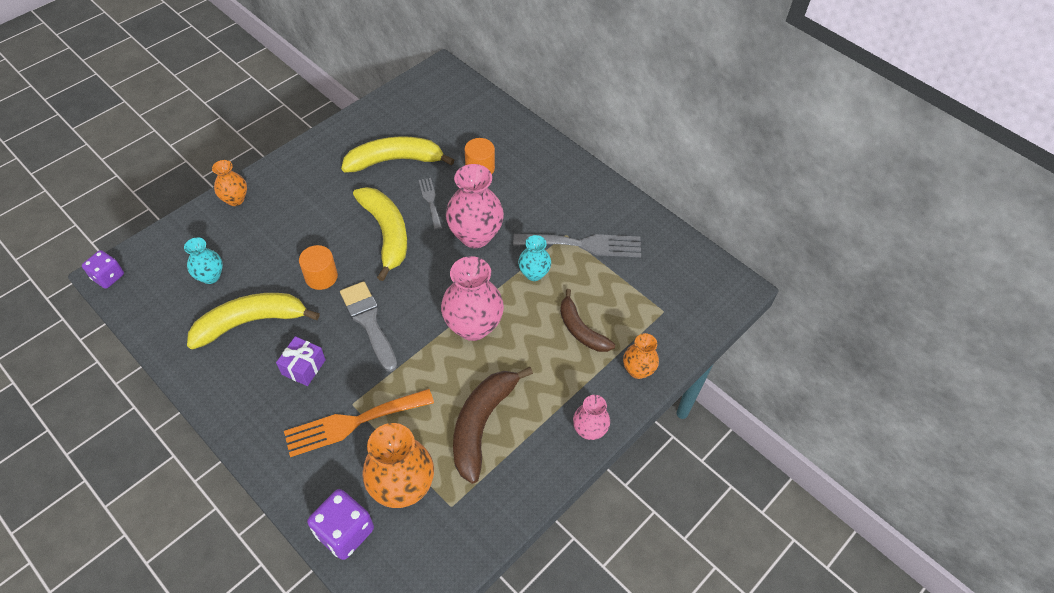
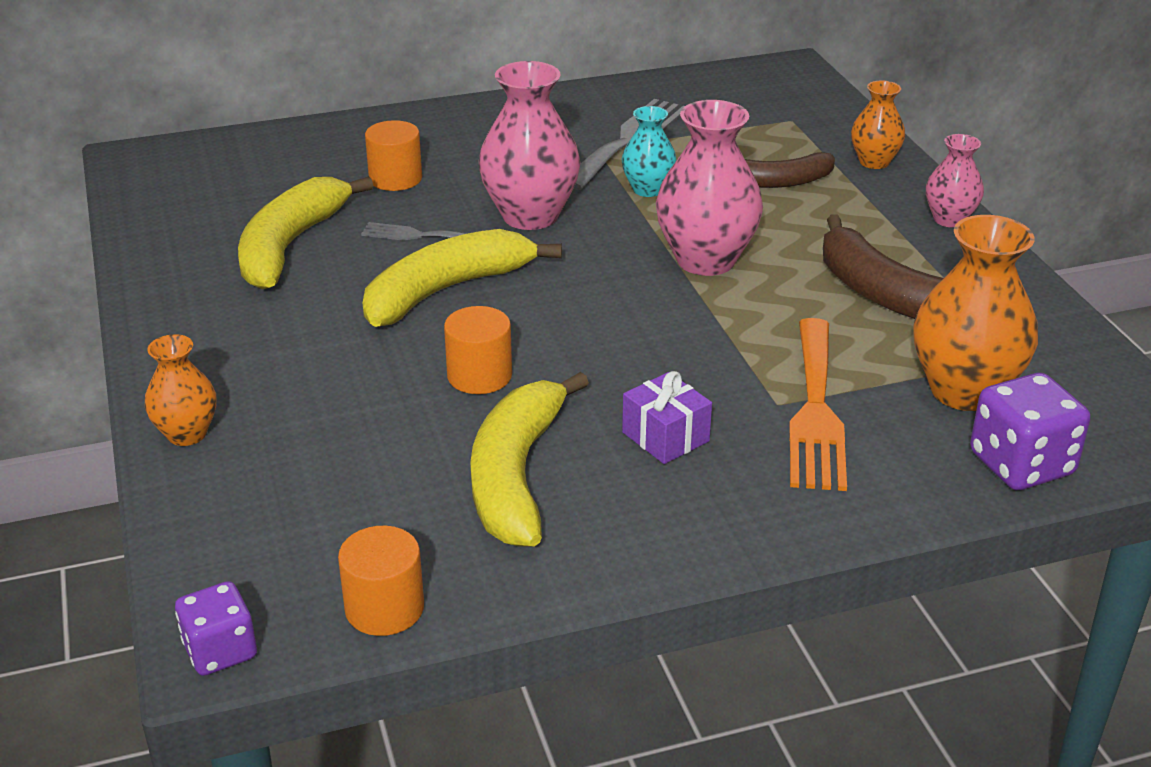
camera: 60 degrees left, 20 degrees down
turquoise vase [184,237,223,284] -> none
grey brush [340,281,397,372] -> none
yellow banana [353,187,407,281] -> yellow banana turned 45 degrees counterclockwise [363,229,562,327]
none -> orange cylinder [338,526,424,636]

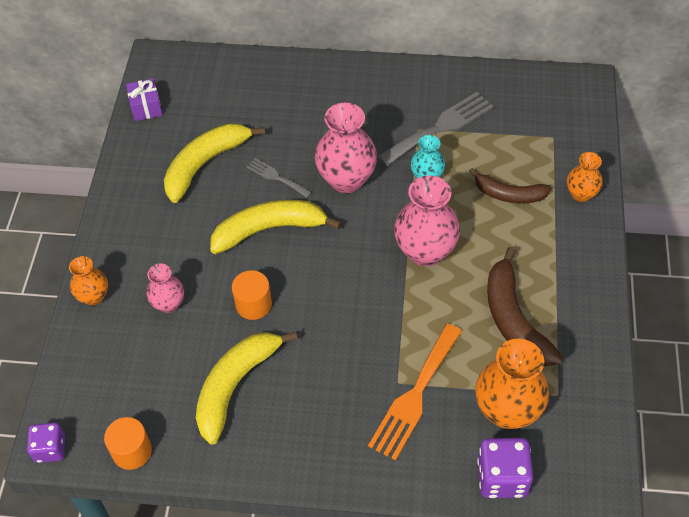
camera: 25 degrees right, 20 degrees up
orange cylinder [365,120,422,191] -> none
purple gift [622,371,712,464] -> purple gift moved to [126,78,162,121]
pink vase [926,134,984,228] -> pink vase moved to [147,264,184,313]

